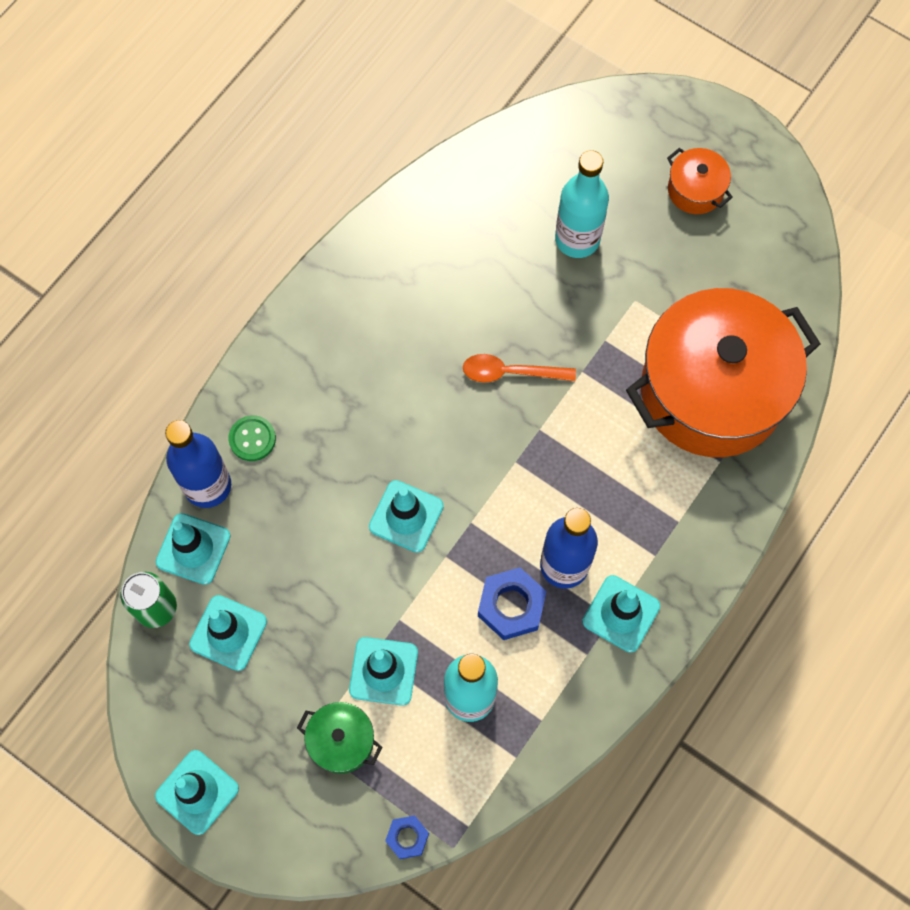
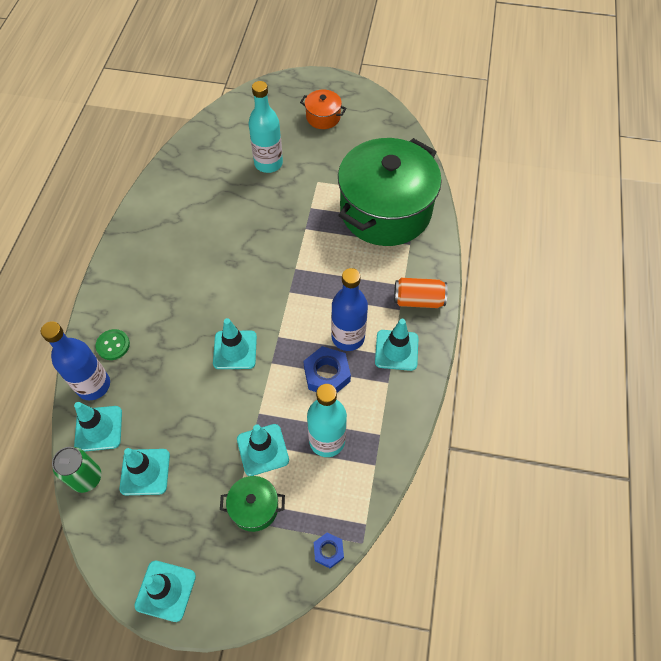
camera: 25 degrees left, 10 degrees down
orange spoon [463,354,576,383] -> none
orange pot [626,288,821,457] -> green pot [338,138,442,246]
none -> orange can [394,278,448,308]

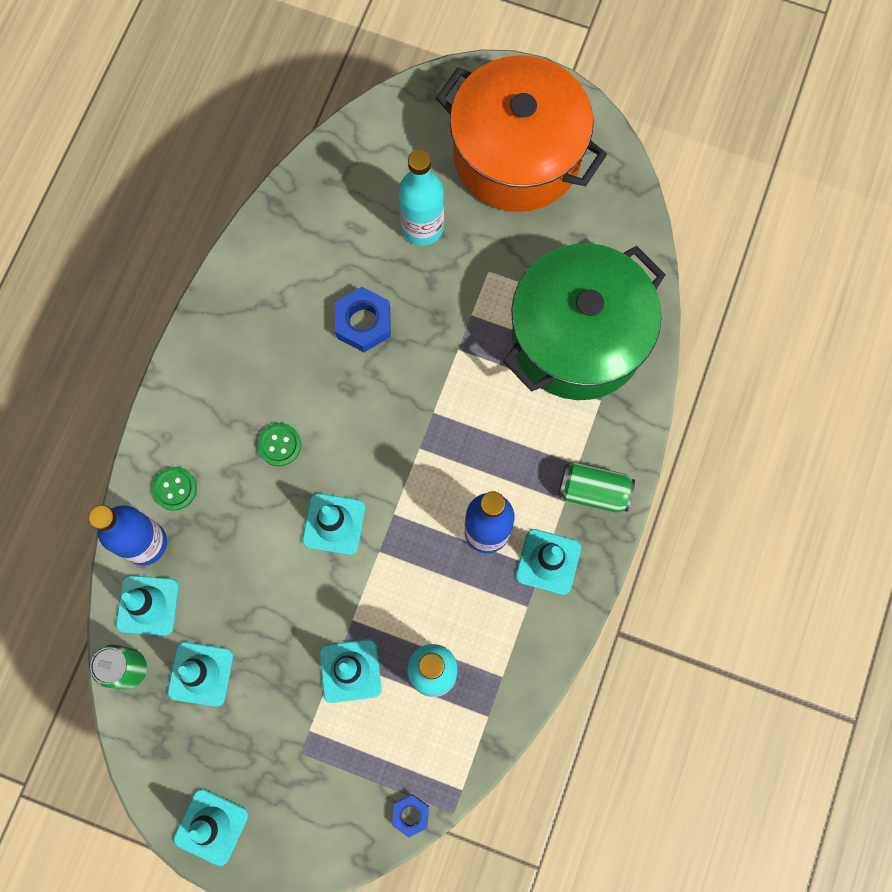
camera: 10 degrees right, 15 degrees up
green pot [220,476,285,532] -> none
orange pot [300,89,346,129] -> orange pot [436,55,607,212], size x2.44
blue nut [303,346,351,393] -> blue nut moved to [335,287,391,352]
orange can [394,278,448,308] -> green can [559,462,635,513]
none -> green button [257,423,301,466]

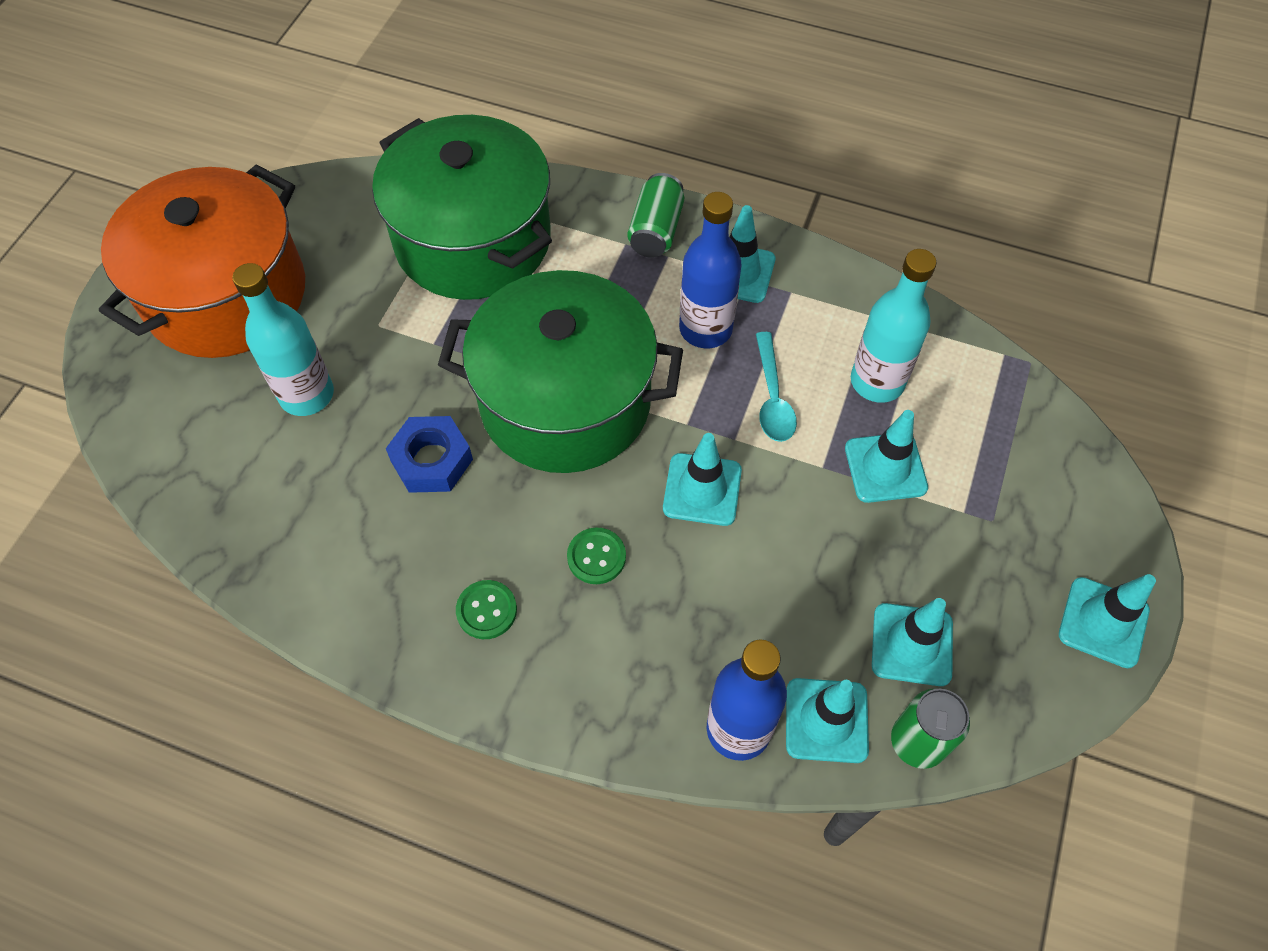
camera: 90 degrees left, 15 degrees down
green button [152,467,197,511] -> green button moved to [456,580,517,639]
blue nut [392,794,429,838] -> none
none -> green pot [438,270,683,473]
none -> turquoise spoon [756,332,797,442]

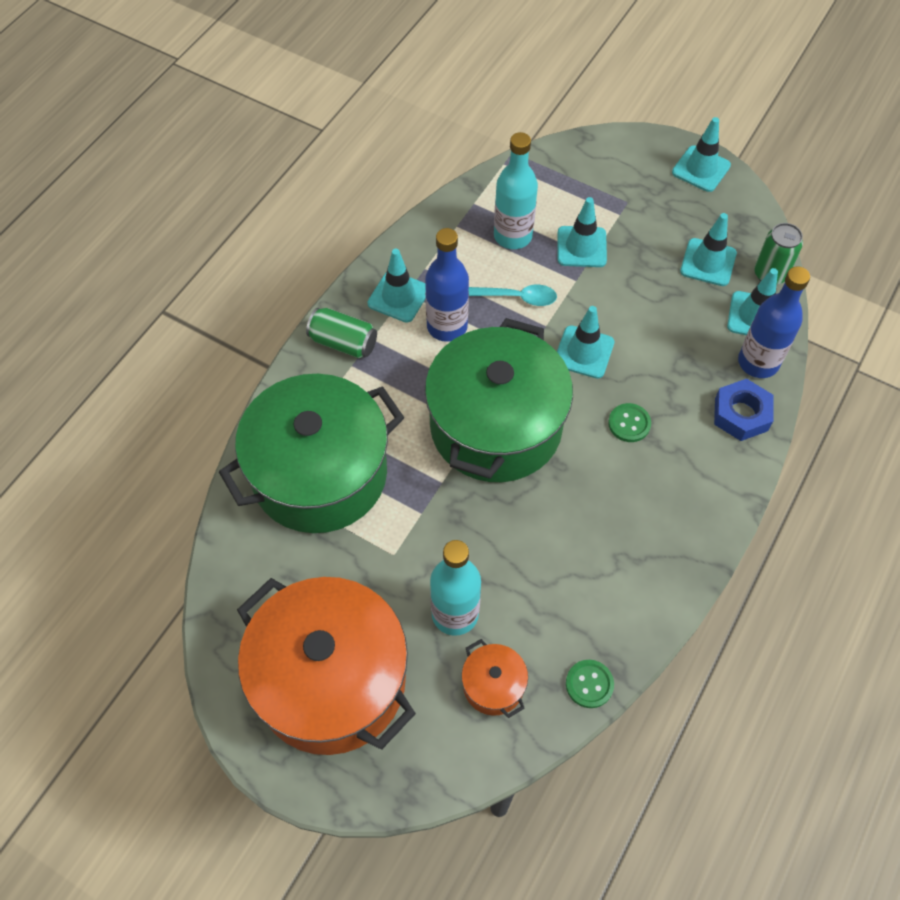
camera: 80 degrees left, 0 degrees up
blue nut [386,416,473,493] -> blue nut moved to [714,379,773,441]
green button [456,580,517,639] -> green button moved to [566,660,614,708]
none -> orange pot [461,639,528,718]

